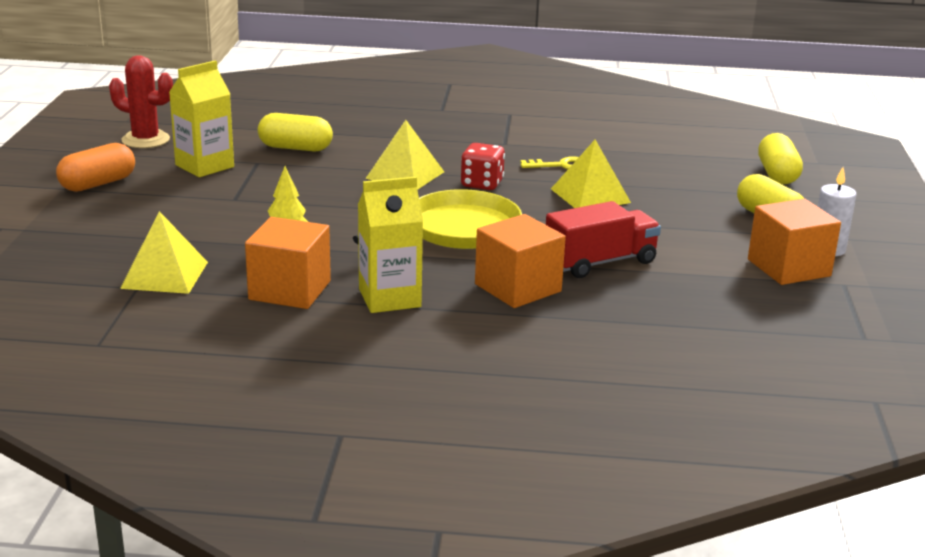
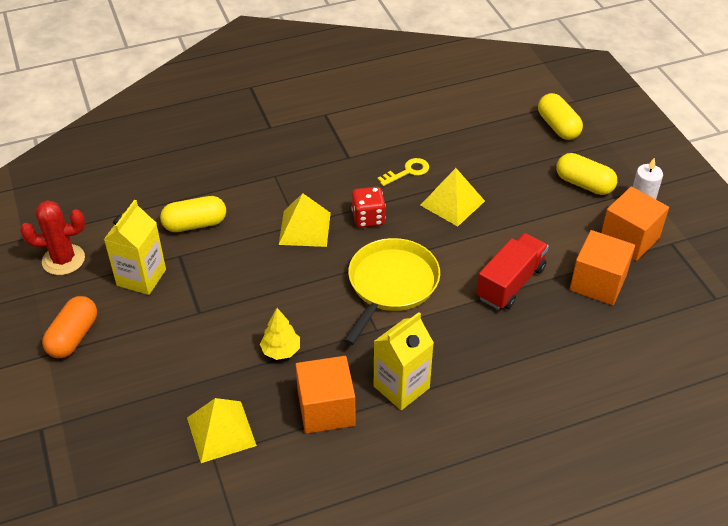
camera: 25 degrees left, 20 degrees up
orange cube [475,214,566,308] -> orange cube moved to [570,230,635,305]

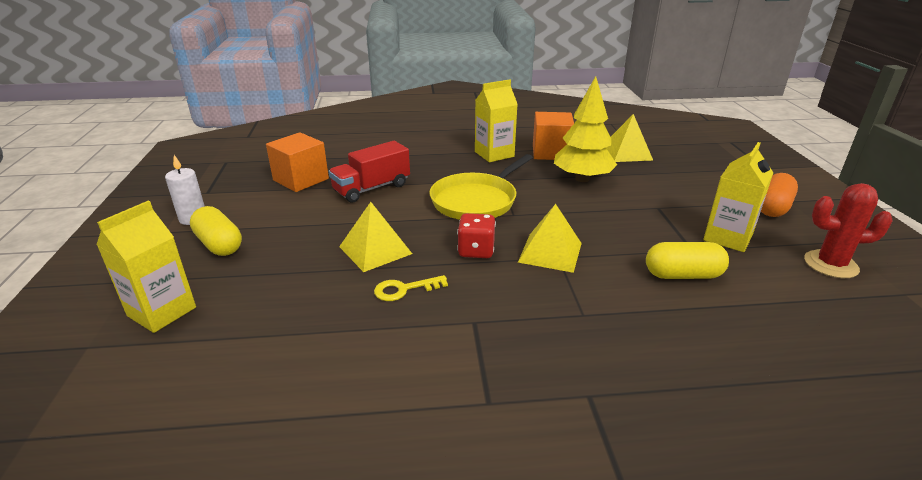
camera: 165 degrees left, 15 degrees down
yellow tree [260,308,300,360] -> yellow tree [554,76,617,182], size x1.86
yellow capsule [538,93,583,140] -> yellow carton [96,200,196,333]
orange cube [601,187,669,261] -> none

